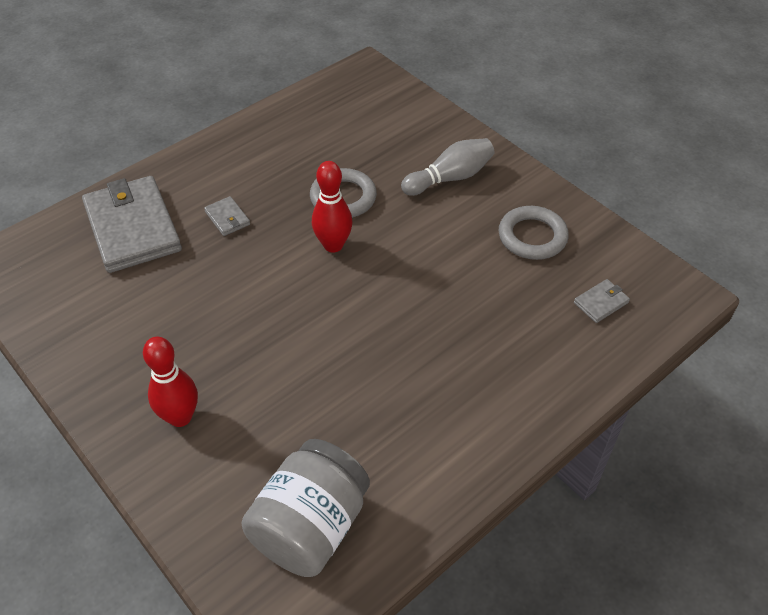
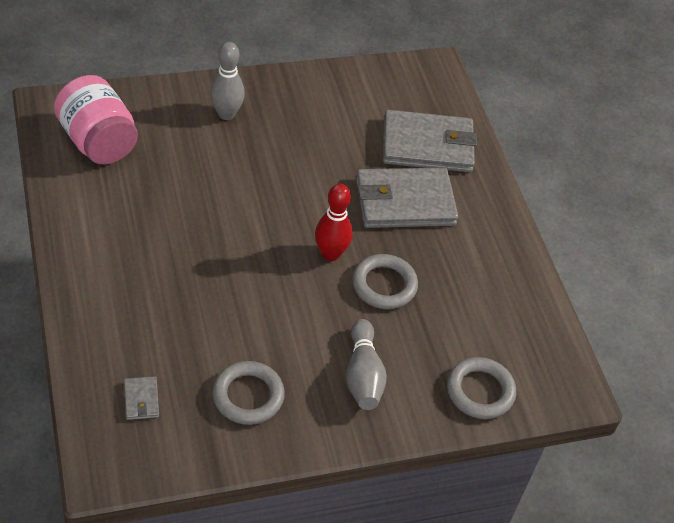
camera: 110 degrees right, 0 degrees up
red bowling pin [143,336,198,427] -> grey bowling pin [210,42,245,120]
grey wallet [204,196,250,236] -> grey wallet [356,168,458,228], size x2.42
grey jar [241,439,370,577] -> pink jar [54,75,138,164]
none -> grey ring [447,357,516,419]

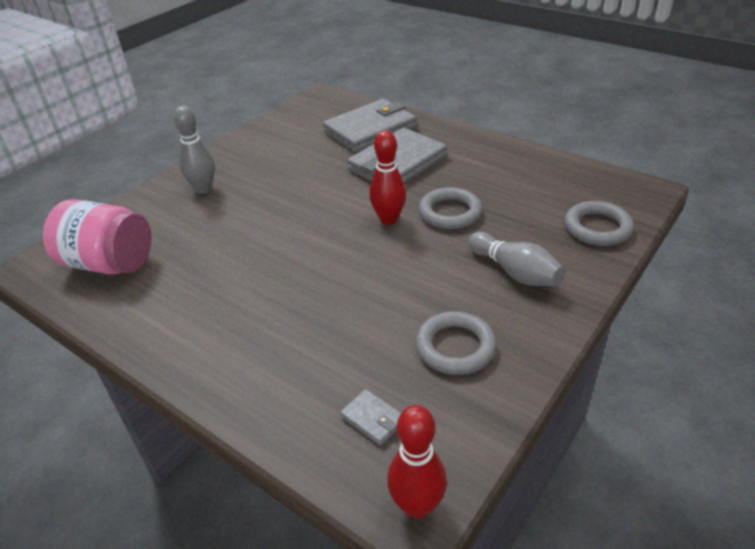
camera: 30 degrees left, 10 degrees down
none -> red bowling pin [387,405,447,519]

